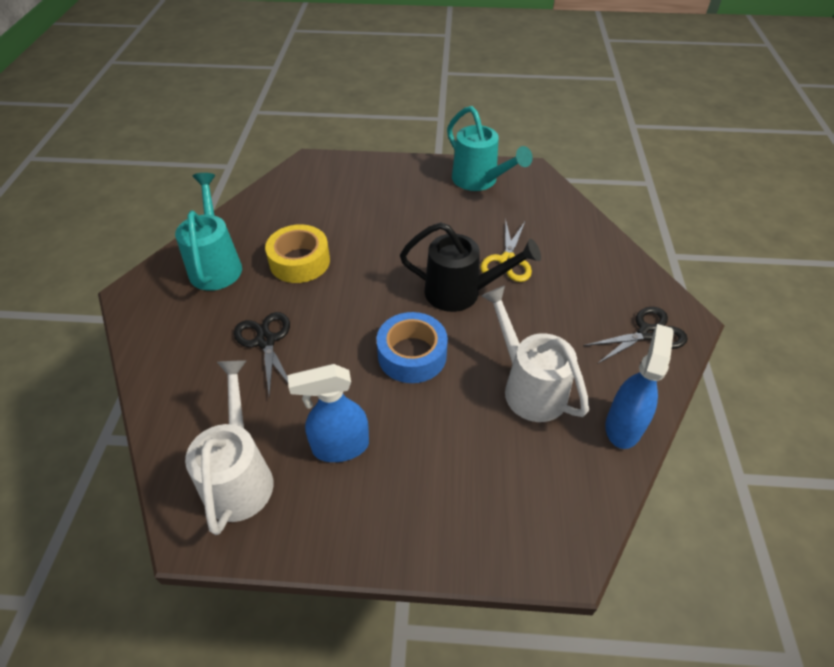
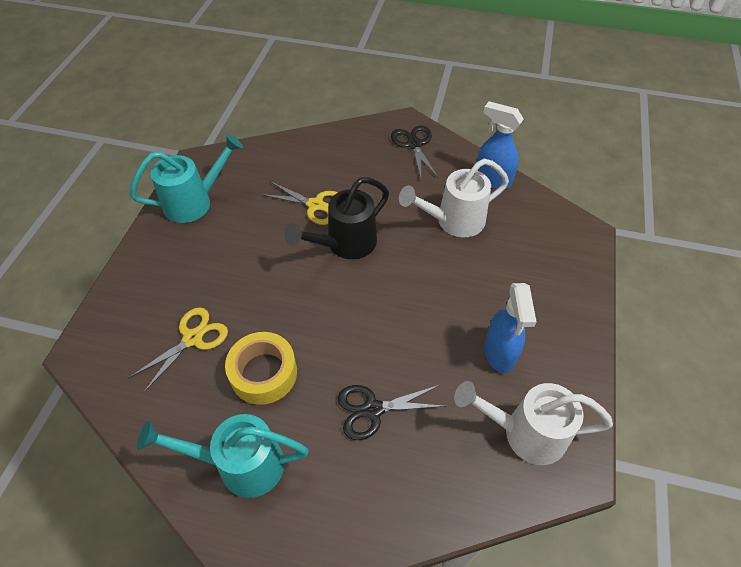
camera: 80 degrees left, 5 degrees up
blue tape [377,312,448,383] -> none
black watering can [400,222,541,312] -> black watering can turned 150 degrees counterclockwise [285,177,389,259]
none -> yellow scissors [129,307,228,392]

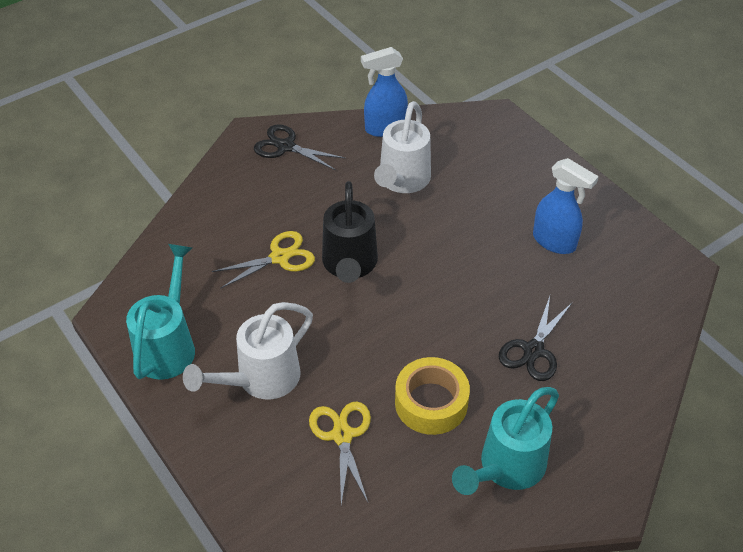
camera: 50 degrees left, 5 degrees down
white watering can [454,381,613,465] -> white watering can moved to [183,302,313,399]

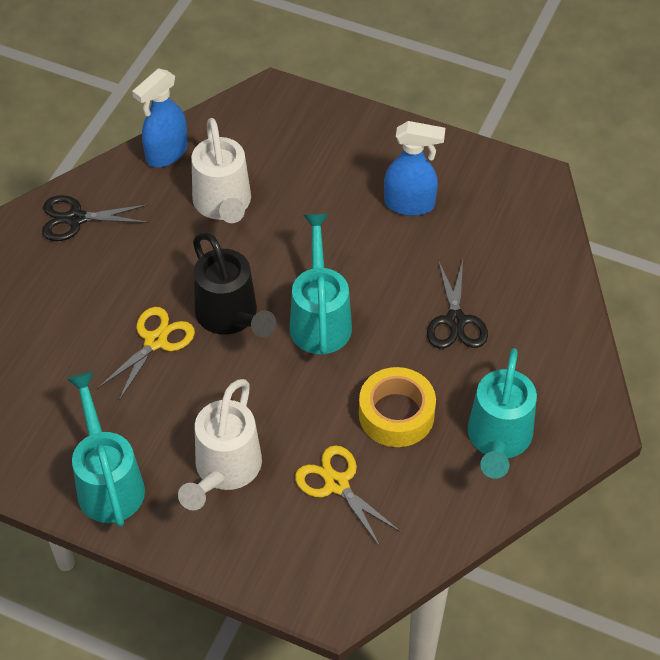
camera: 30 degrees left, 5 degrees up
none -> turquoise watering can [289,214,352,355]

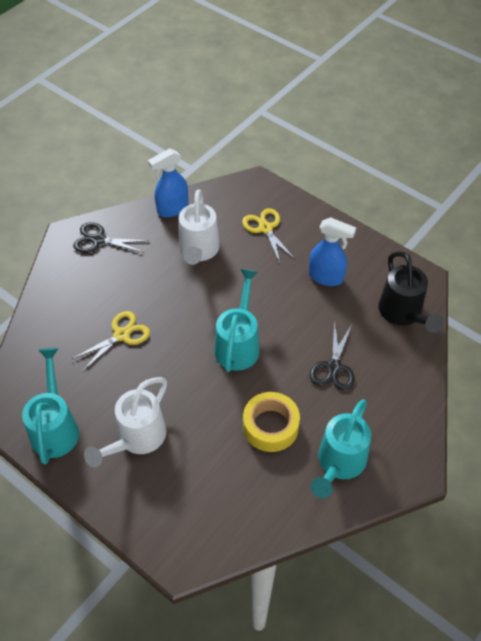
camera: 15 degrees right, 0 degrees up
black watering can [193,232,276,337] -> black watering can moved to [379,251,444,333]
yellow scissors [295,445,401,547] -> yellow scissors moved to [242,208,295,263]

